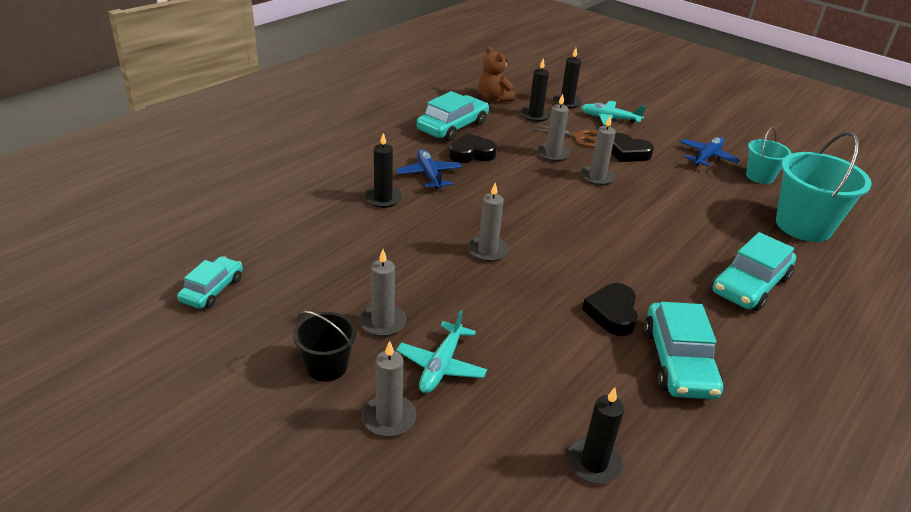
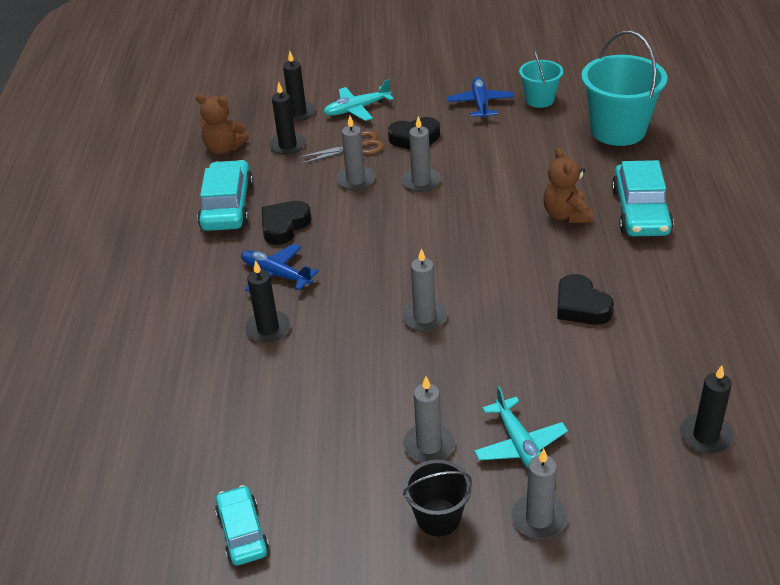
camera: 35 degrees left, 5 degrees up
turquoise car [644,302,723,399] -> none
none -> brown teddy bear [543,148,593,223]

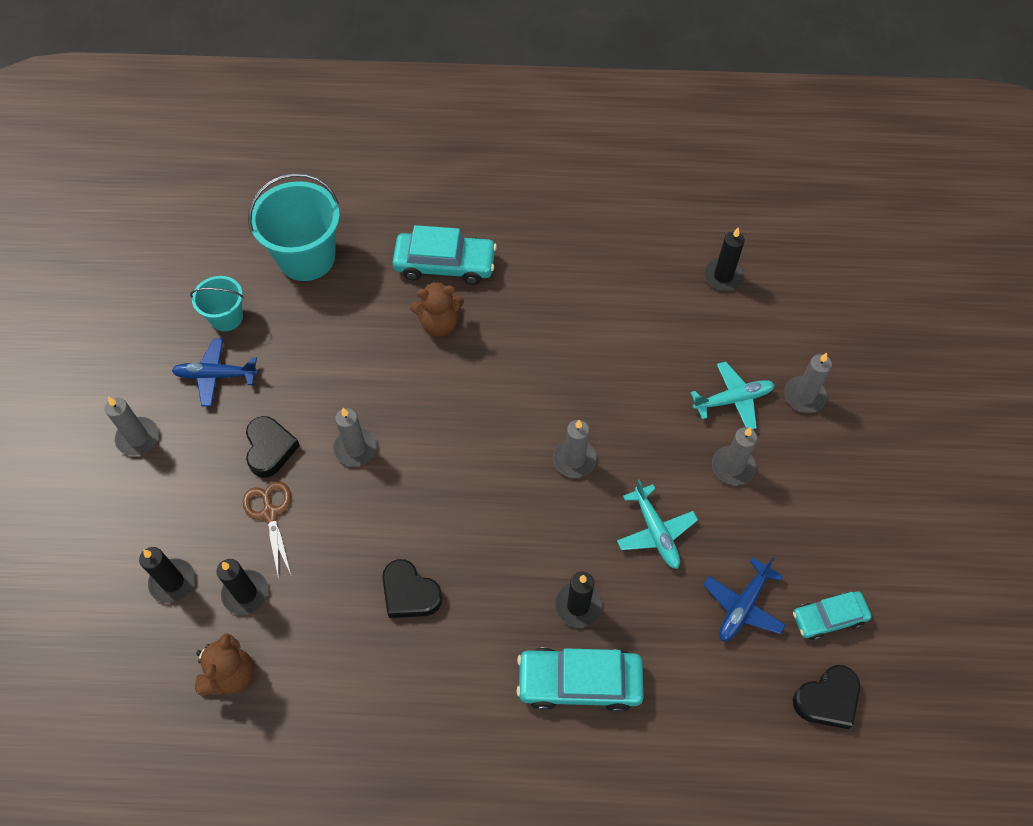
camera: 90 degrees left, 20 degrees up
turquoise car [197,160,253,231] -> turquoise car moved to [516,647,644,713]
blue plane [241,244,319,292] -> blue plane moved to [703,557,786,641]
turquoise plane [324,79,394,121] -> turquoise plane moved to [617,479,698,569]
grey candle [336,115,375,191] -> grey candle moved to [105,397,159,456]
black bucket [403,460,472,536] -> none
black heart [557,274,614,325] -> black heart moved to [793,665,860,729]

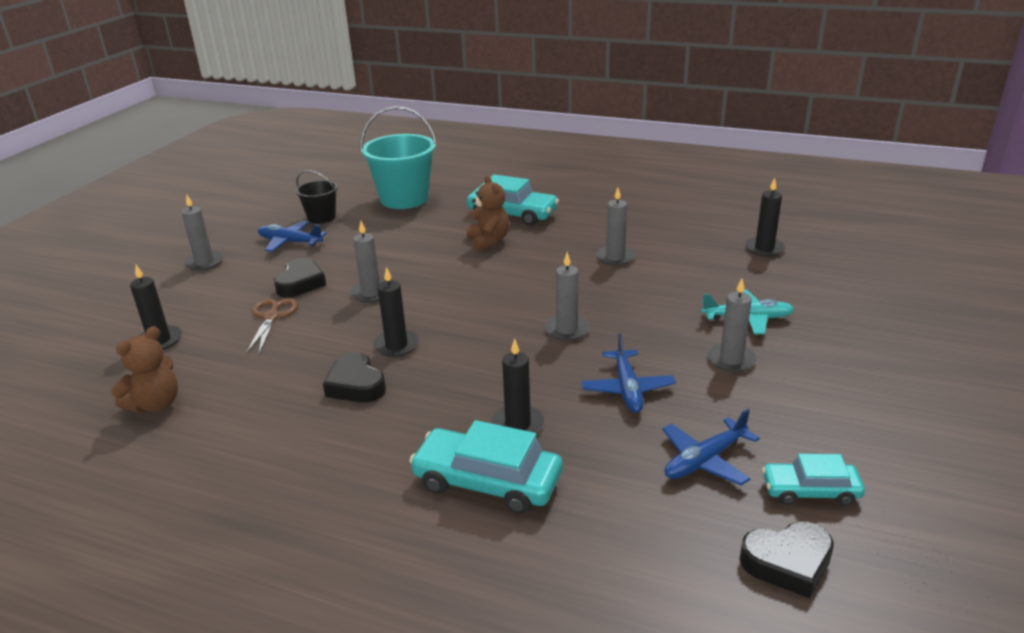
camera: 20 degrees right, 30 degrees down
turquoise bucket [190,276,244,331] -> black bucket [295,170,338,224]
black candle [216,559,268,615] -> black candle moved to [373,267,419,357]
brown teddy bear [410,281,464,337] -> brown teddy bear turned 120 degrees counterclockwise [466,175,509,251]
turquoise plane [617,479,698,569] -> blue plane [581,334,676,413]
grey candle [784,353,832,413] -> grey candle moved to [596,188,635,266]

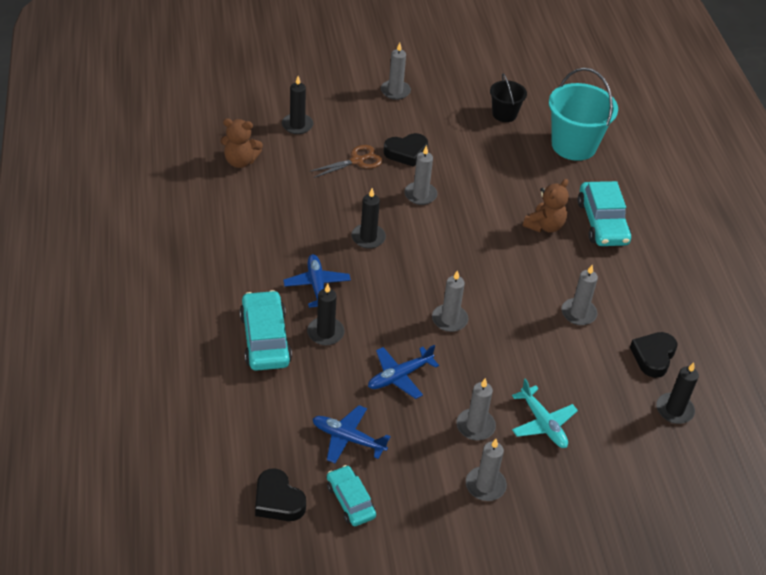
camera: 55 degrees right, 15 degrees up
blue plane [258,221,327,252] -> blue plane moved to [283,254,351,308]
black heart [323,352,386,403] -> black heart moved to [630,332,678,378]
none -> grey candle [466,439,507,501]

